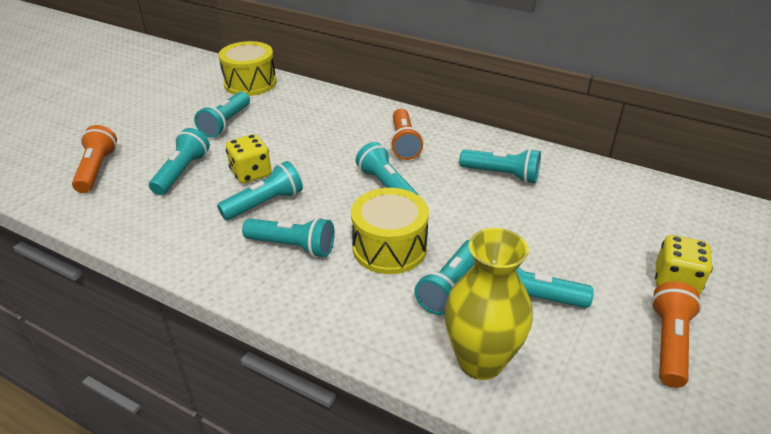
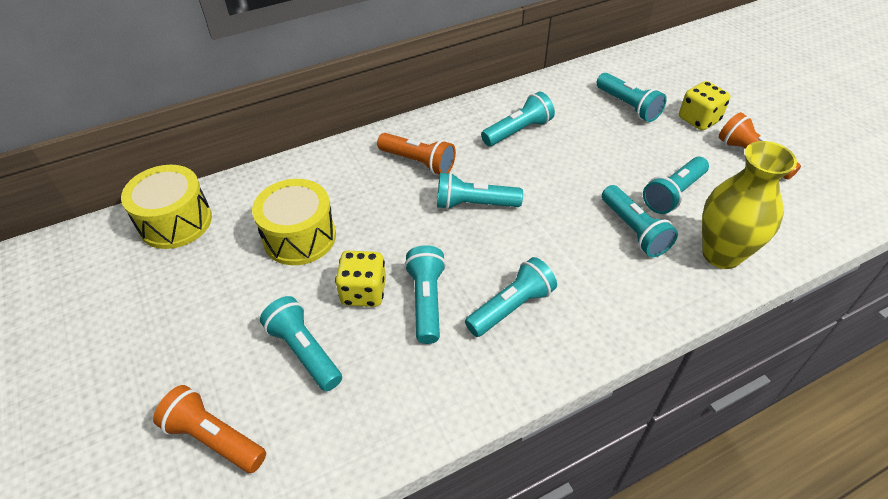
camera: 55 degrees left, 10 degrees up
turquoise flashlight [194,91,250,138] -> turquoise flashlight moved to [596,73,667,122]
yellow drum [351,188,429,274] -> yellow drum moved to [252,179,336,265]

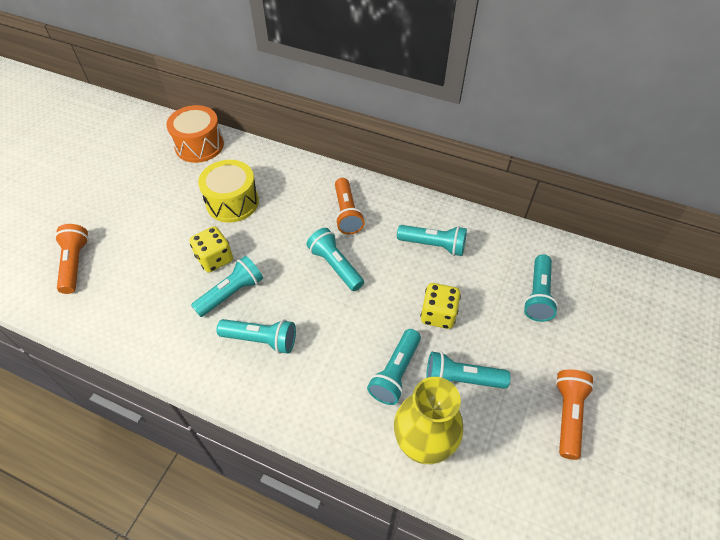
camera: 50 degrees right, 5 degrees up
yellow drum [121,165,212,249] -> orange drum [166,105,224,163]
turquoise flashlight [260,296,342,391] -> none
yellow dice [679,81,730,130] -> yellow dice moved to [420,283,461,329]

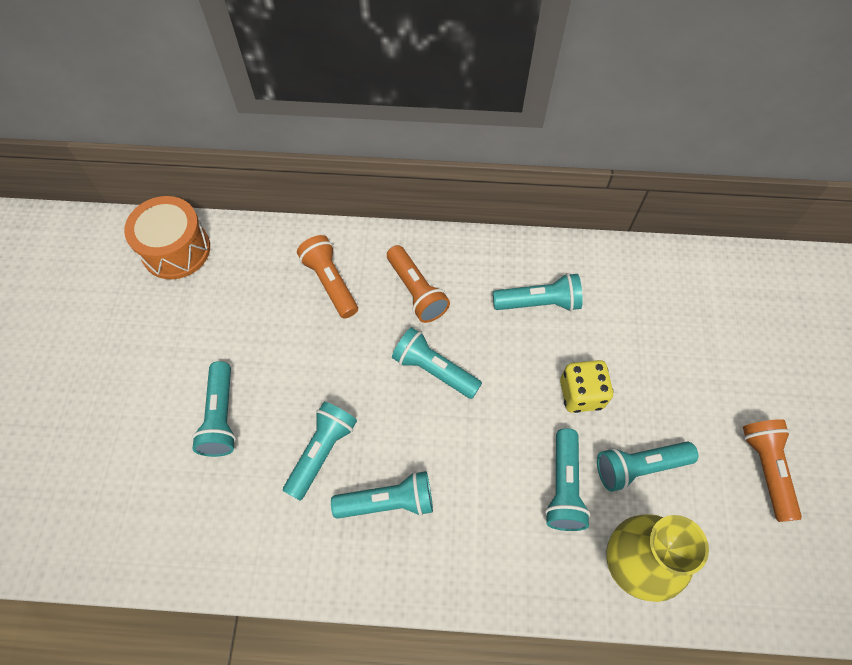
camera: 20 degrees left, 10 degrees up
orange flashlight [55,224,89,294] -> orange flashlight moved to [297,235,358,319]
yellow dice [190,226,233,273] -> none
yellow drum [198,160,259,223] -> none
turquoise flashlight [523,254,558,322] -> turquoise flashlight moved to [192,361,236,457]

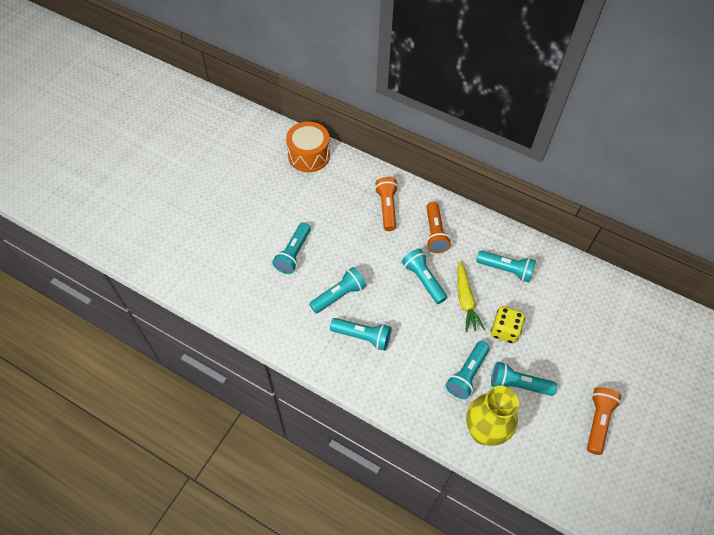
camera: 25 degrees right, 5 degrees down
none -> yellow carrot [457,261,485,332]

